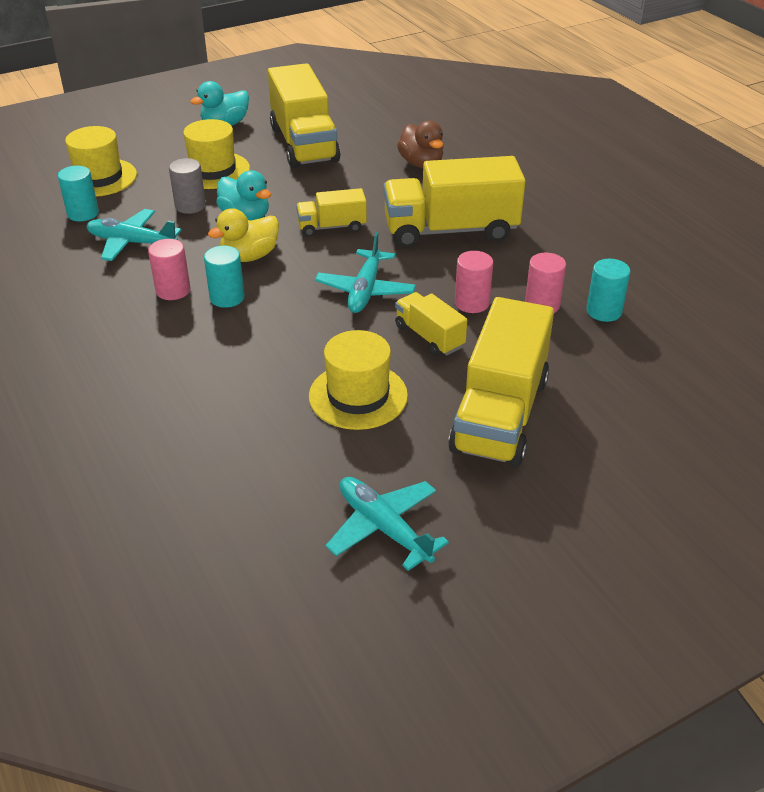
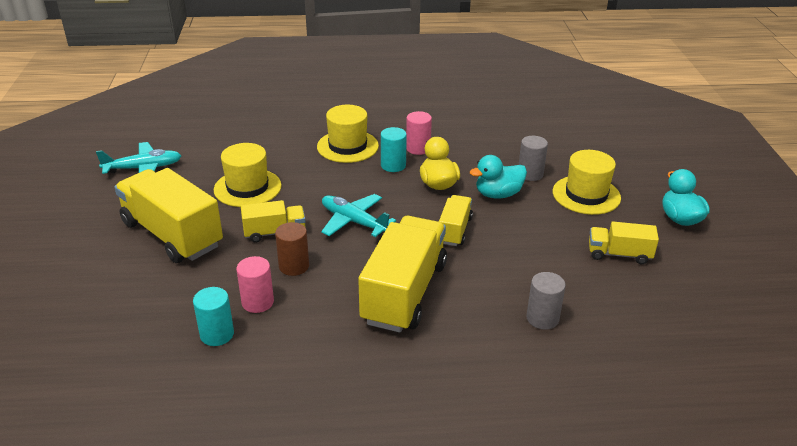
camera: 115 degrees right, 5 degrees down
turquoise cylinder [58,166,99,221] -> none
yellow hat [65,126,137,197] -> yellow hat moved to [317,105,379,163]
turquoise plane [87,209,182,261] -> none
yellow truck [268,63,340,169] -> yellow truck [589,222,659,264], size x0.52
brown duck [397,121,443,168] -> grey cylinder [526,272,566,330]
pink cylinder [455,251,493,313] -> brown cylinder [275,222,309,276]

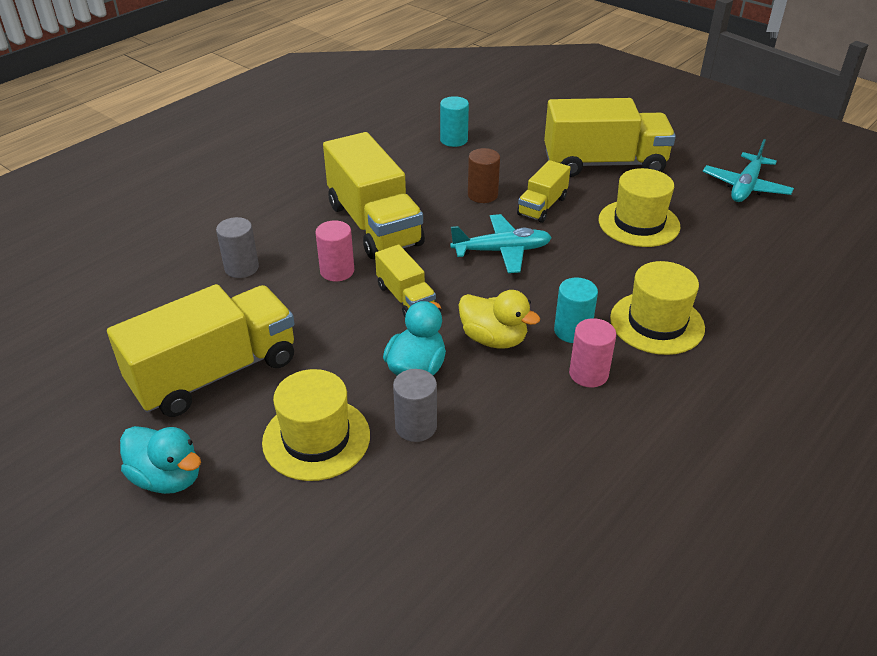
camera: 135 degrees right, 5 degrees up
pink cylinder [236,256,274,313] -> pink cylinder moved to [315,220,354,281]
yellow truck [589,222,659,264] -> yellow truck [107,284,295,417], size x1.94

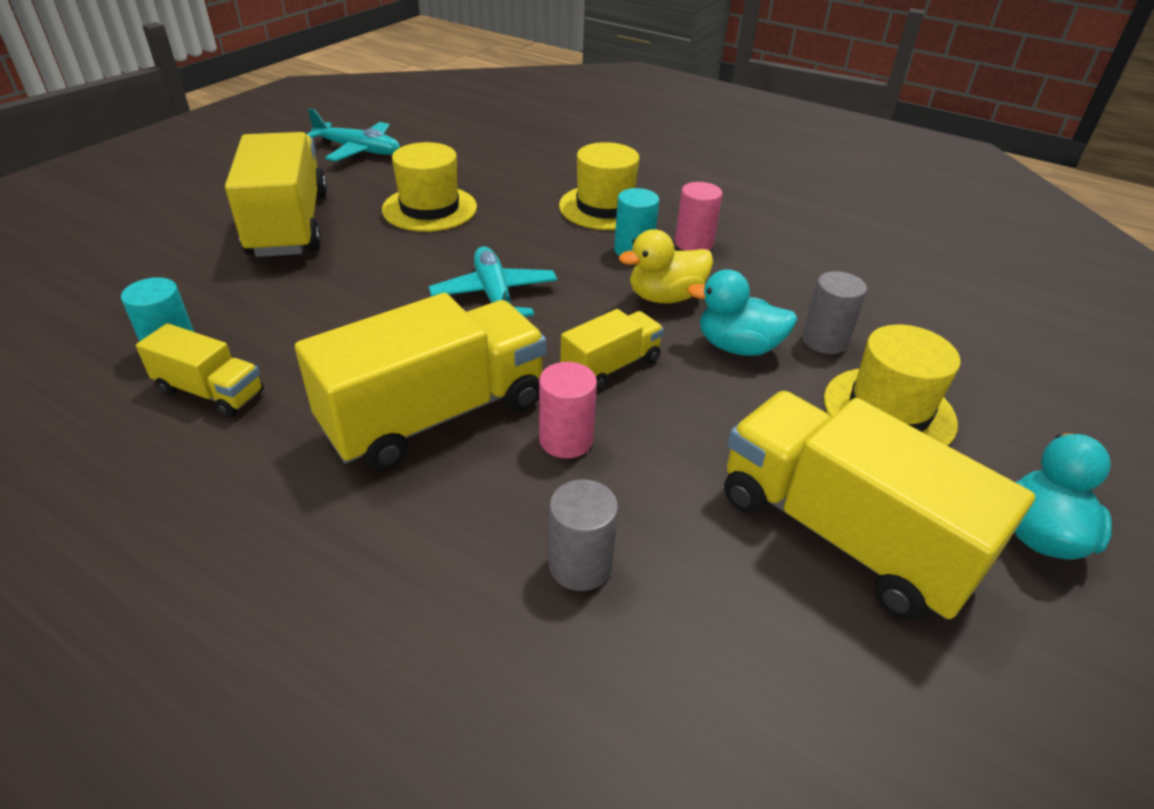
camera: 100 degrees left, 0 degrees up
yellow duck [458,290,540,349] -> yellow duck turned 135 degrees counterclockwise [619,229,713,303]
brown cylinder [468,148,500,203] -> none
yellow truck [517,160,571,223] -> yellow truck moved to [136,323,264,418]

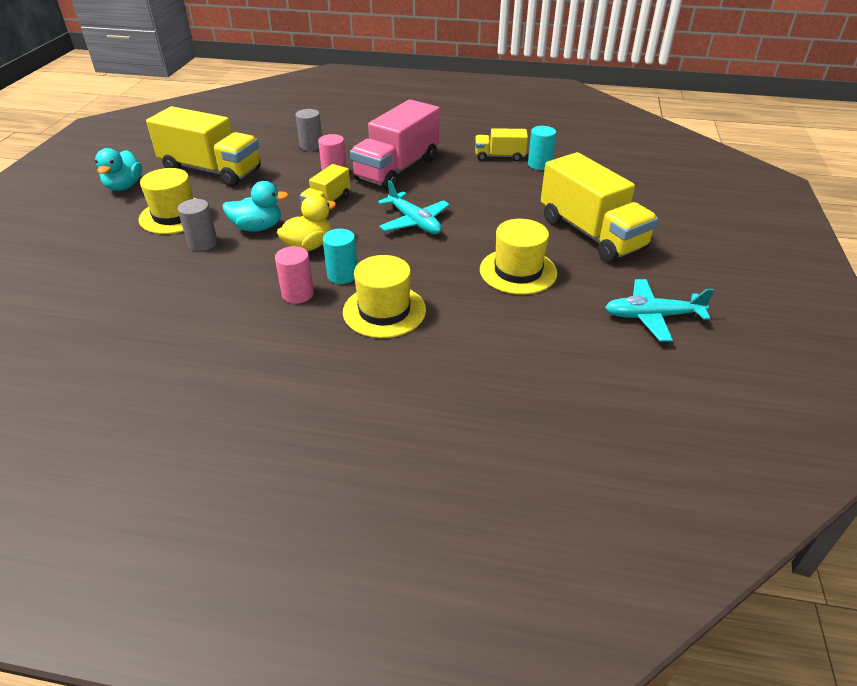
camera: 160 degrees right, 0 degrees up
yellow truck [295,293,546,471] -> pink truck [350,99,440,190]

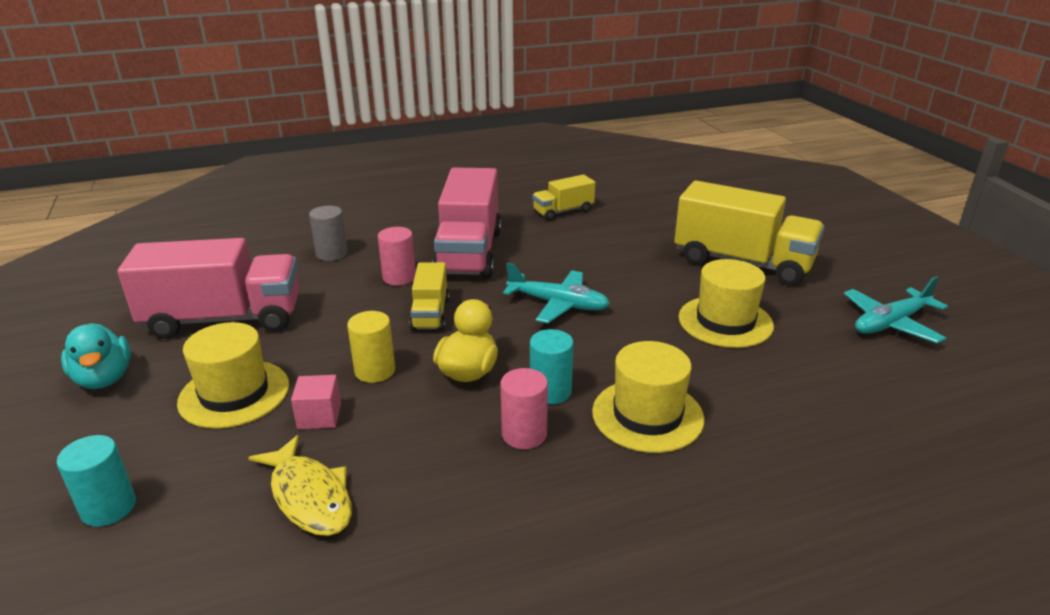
camera: 30 degrees left, 10 degrees down
yellow truck [146,106,261,187] -> pink truck [117,238,300,339]
grey cylinder [178,199,218,251] -> pink cube [291,375,341,429]
turquoise duck [222,181,289,232] -> yellow cylinder [347,311,395,383]
turquoise cylinder [528,126,556,170] -> turquoise cylinder moved to [56,435,136,527]
none -> yellow fish [248,435,352,536]

